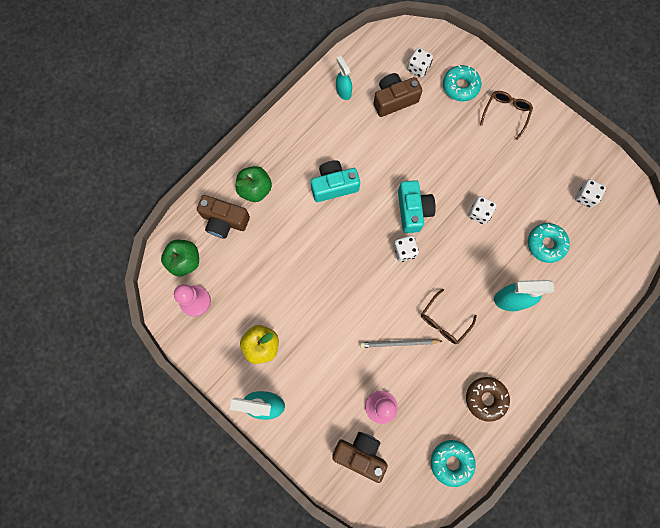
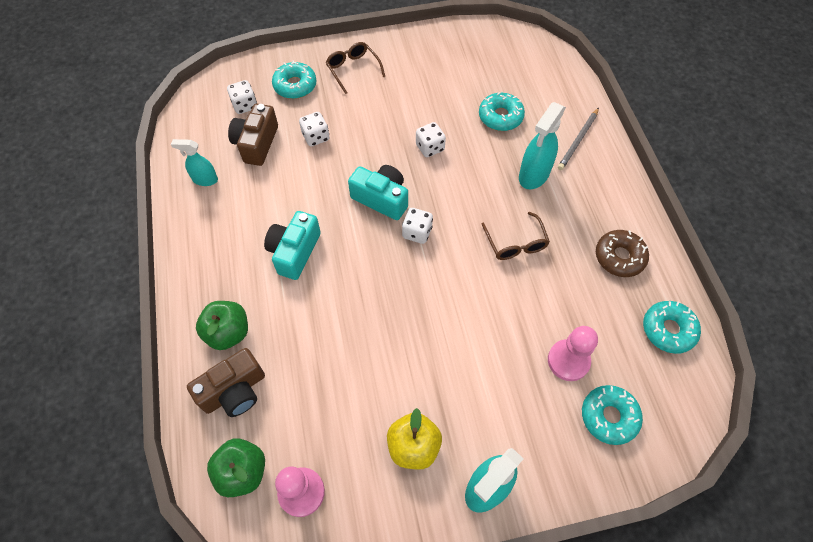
camera: 55 degrees left, 15 degrees down
brown camera [332,432,388,483] -> turquoise donut [582,385,643,445]
grey pencil [360,339,442,348] -> grey pencil moved to [558,108,599,170]
white dice [575,179,606,208] -> white dice moved to [299,112,330,147]

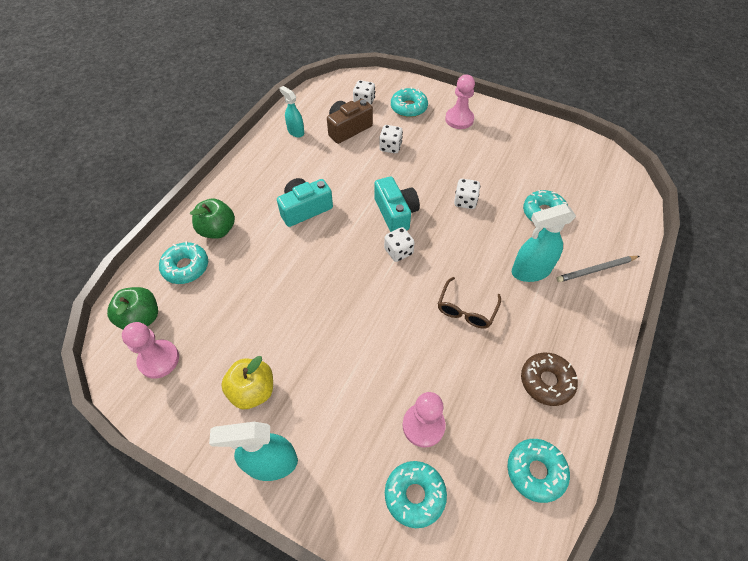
camera: 40 degrees right, 5 degrees down
brown camera [187,348,265,417] -> turquoise donut [159,241,208,284]
brown glasses [326,42,385,94] -> pink pawn [445,74,475,129]

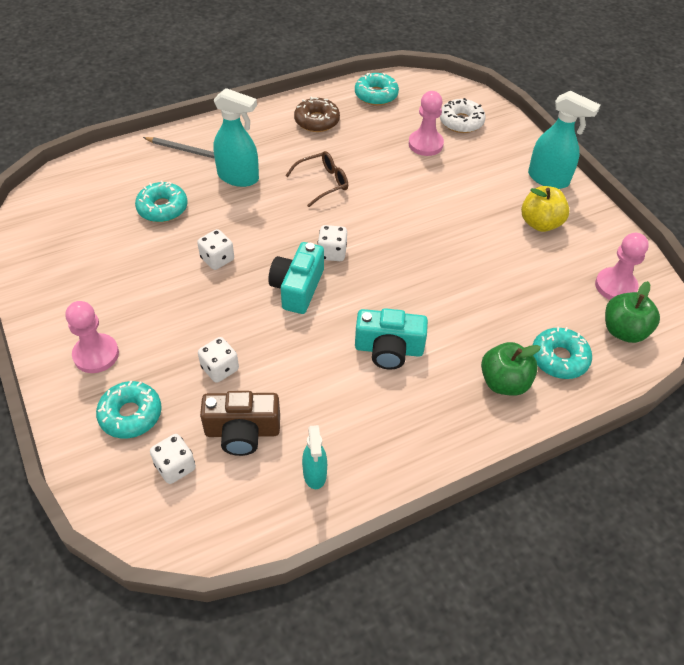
camera: 145 degrees left, 5 degrees down
turquoise donut [385,461,447,528] -> white donut [440,98,485,133]

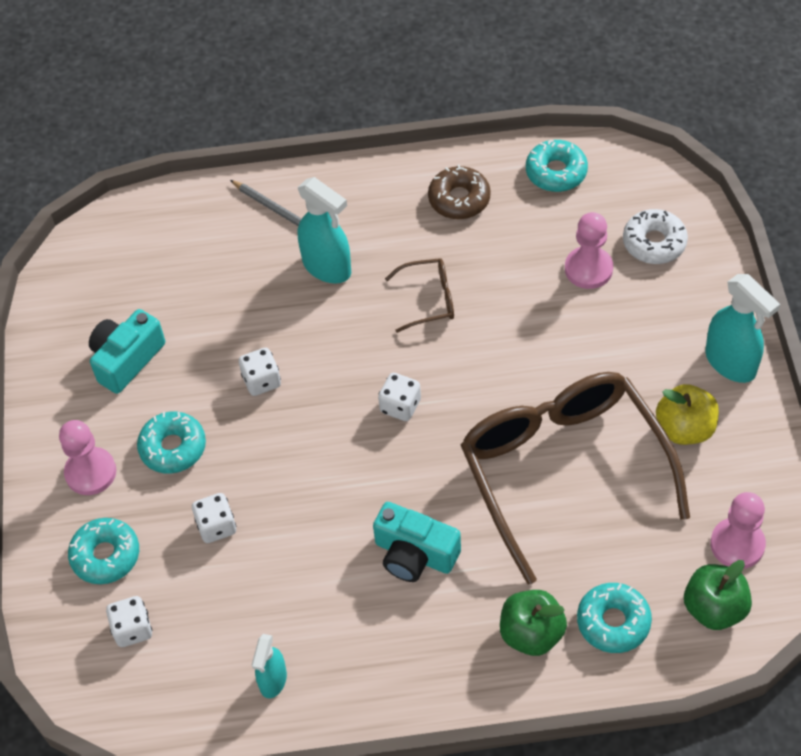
camera: 25 degrees right, 5 degrees up
turquoise donut [135,181,188,222] -> turquoise donut moved to [137,411,206,474]
brown camera [200,391,280,456] -> none
turquoise camera [268,242,324,314] -> turquoise camera moved to [89,309,165,394]
none -> brown glasses [461,372,690,585]

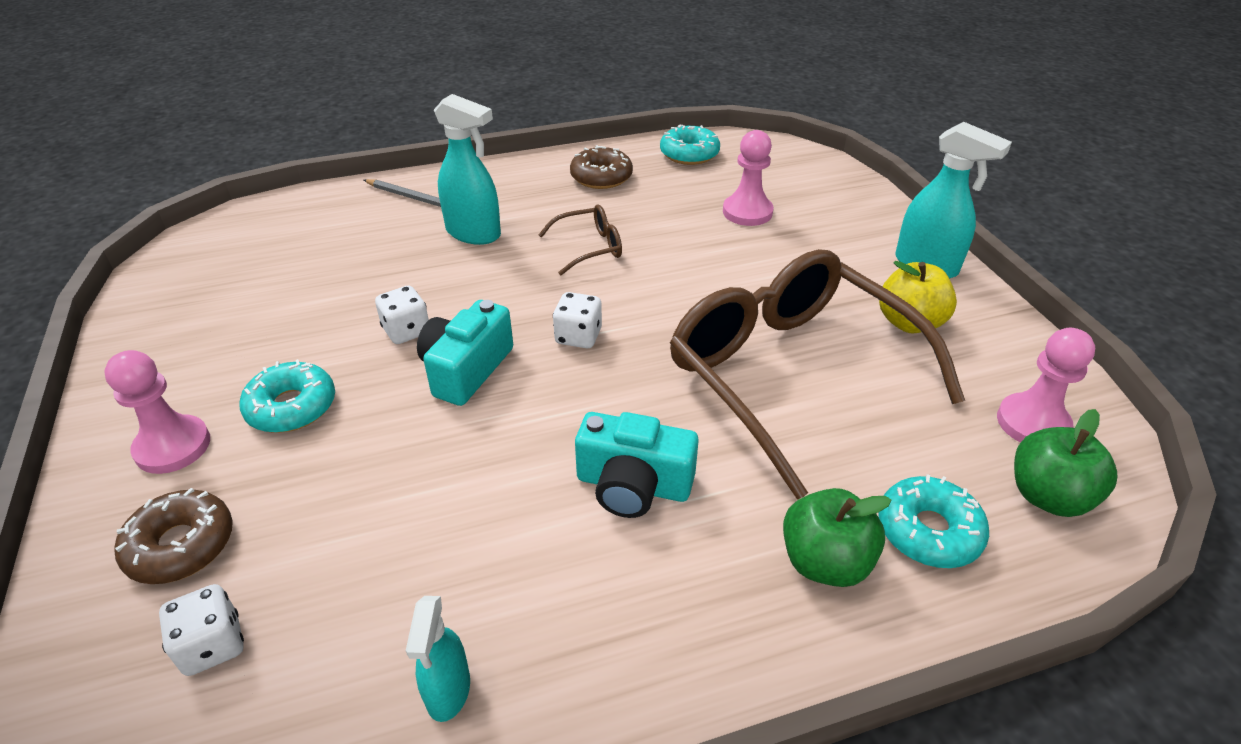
camera: 15 degrees left, 15 degrees down
turquoise donut [68,518,139,584] -> brown donut [115,488,233,584]
turquoise camera [89,309,165,394] -> turquoise camera moved to [417,300,513,406]
white dice [192,493,236,543] -> none
white donut [623,209,688,264] -> none

